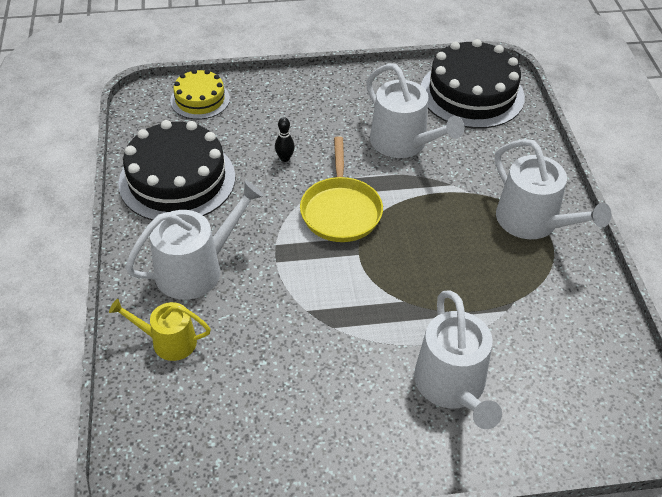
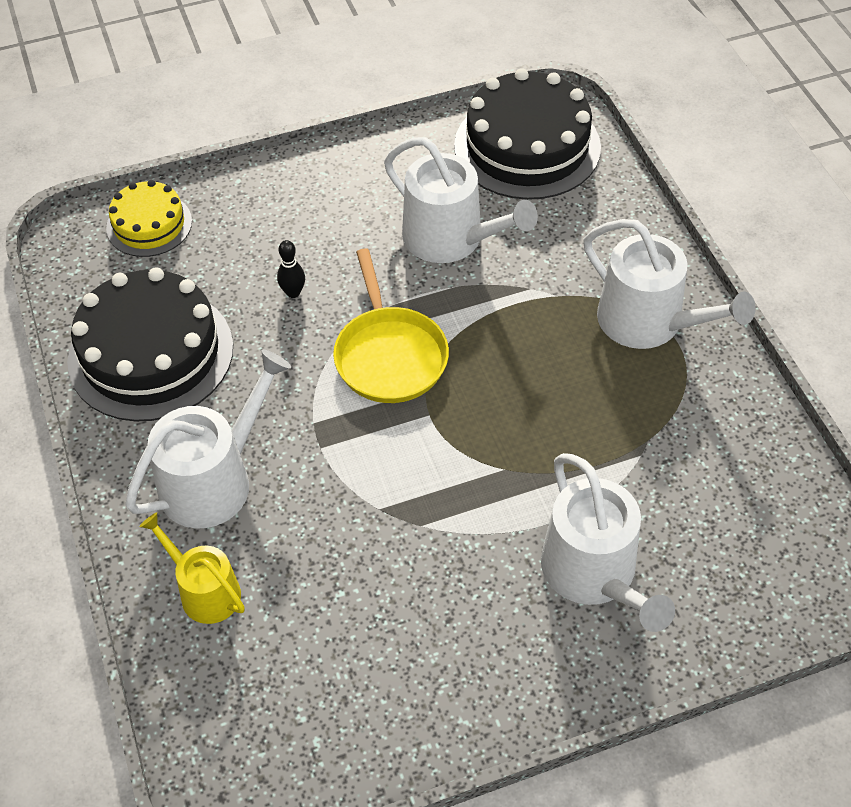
camera: 10 degrees left, 5 degrees up
yellow watering can [109,299,211,361] -> yellow watering can turned 45 degrees clockwise [140,512,245,624]

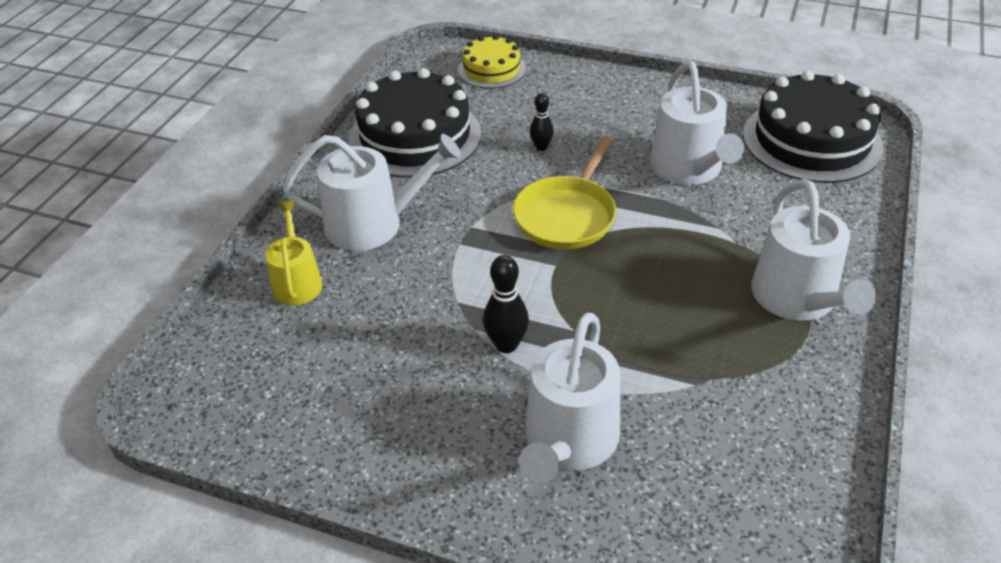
camera: 40 degrees right, 10 degrees down
none -> black bowling pin [483,255,529,353]

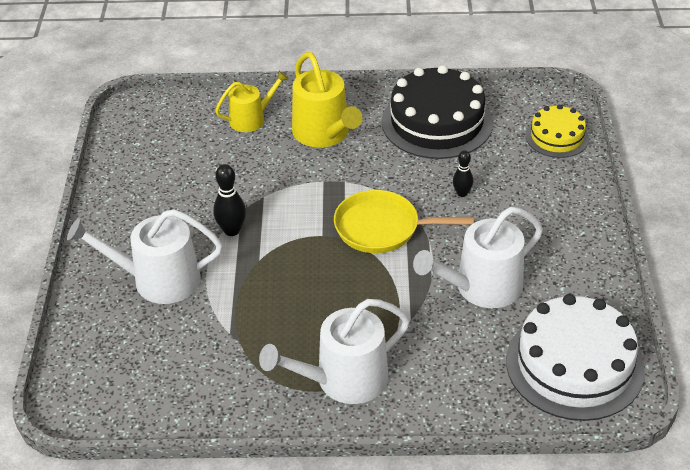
camera: 70 degrees right, 0 degrees up
white watering can [283,134,461,251] -> yellow watering can [292,52,362,147]
black cake [743,70,883,183] -> white cake [506,294,645,421]

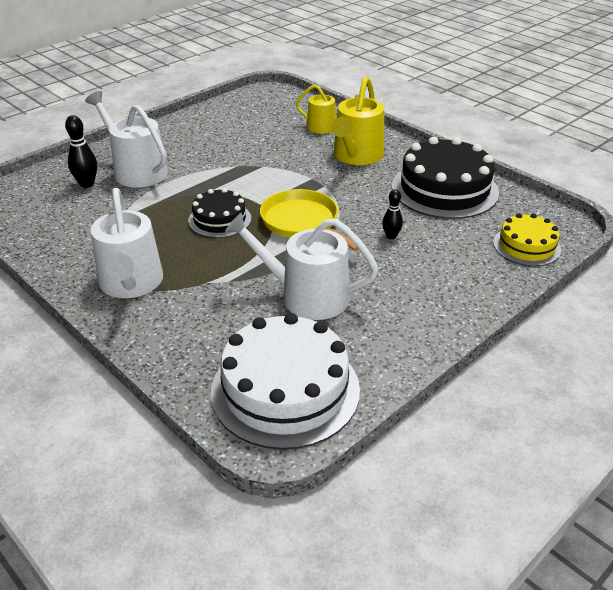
camera: 45 degrees right, 5 degrees down
black bowling pin [213,164,246,236] -> black bowling pin moved to [65,115,97,188]
white watering can [259,299,410,404] -> white watering can turned 120 degrees counterclockwise [91,188,163,298]
none -> black cake [188,188,251,238]

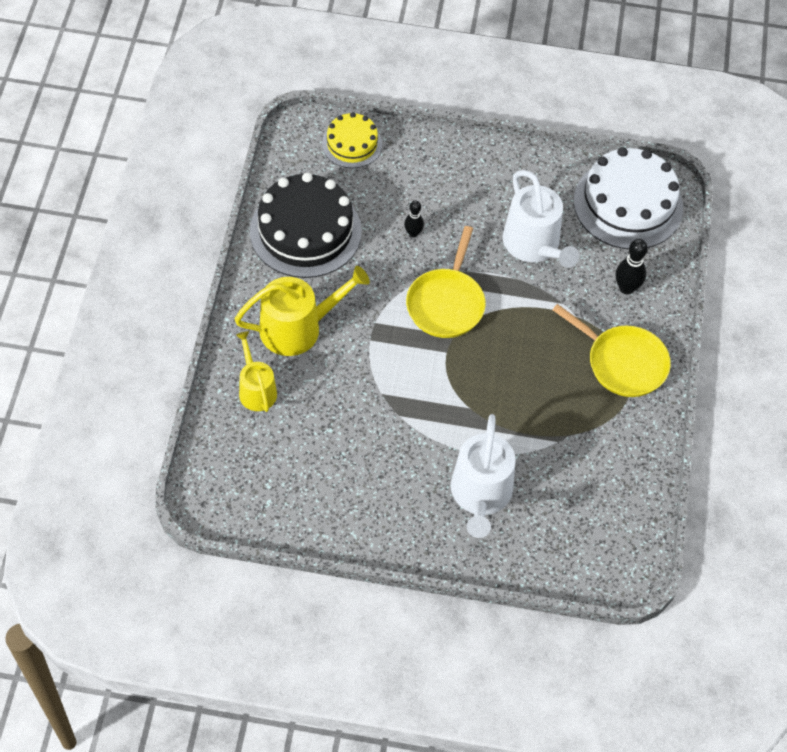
camera: 130 degrees left, 20 degrees up
black bowling pin [65,115,97,188] -> black bowling pin moved to [616,239,648,294]
white watering can [91,188,163,298] -> yellow pan [553,304,671,397]
black cake [188,188,251,238] -> none

